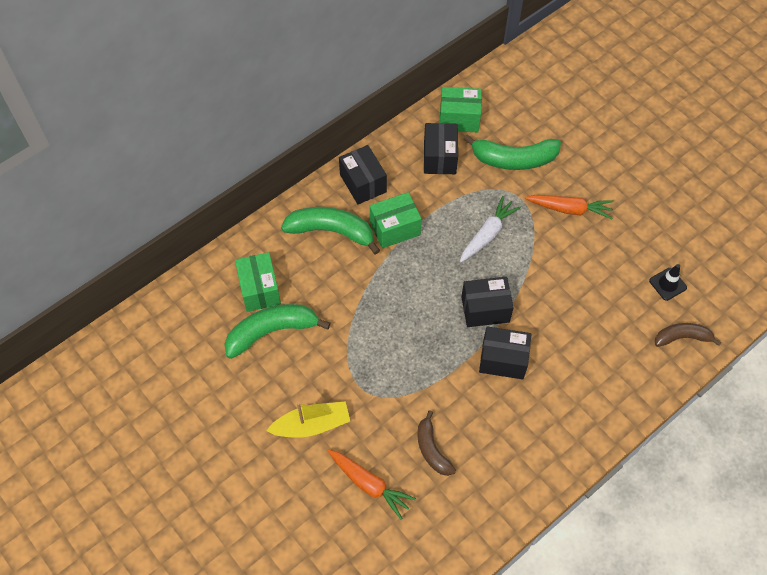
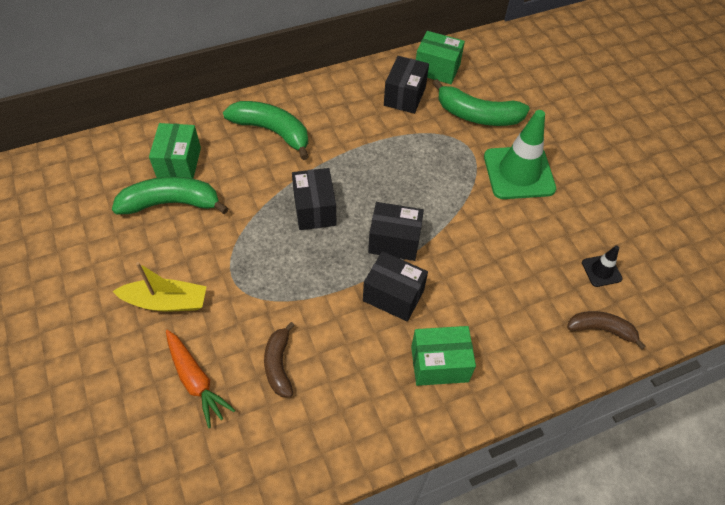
camera: 15 degrees right, 5 degrees down
black box [339,145,387,204] -> black box moved to [292,168,336,230]
green box [370,192,422,248] -> green box moved to [411,326,476,386]
white carrot [460,196,521,263] -> none
orange carrot [525,195,614,219] -> green traffic cone [484,110,556,199]

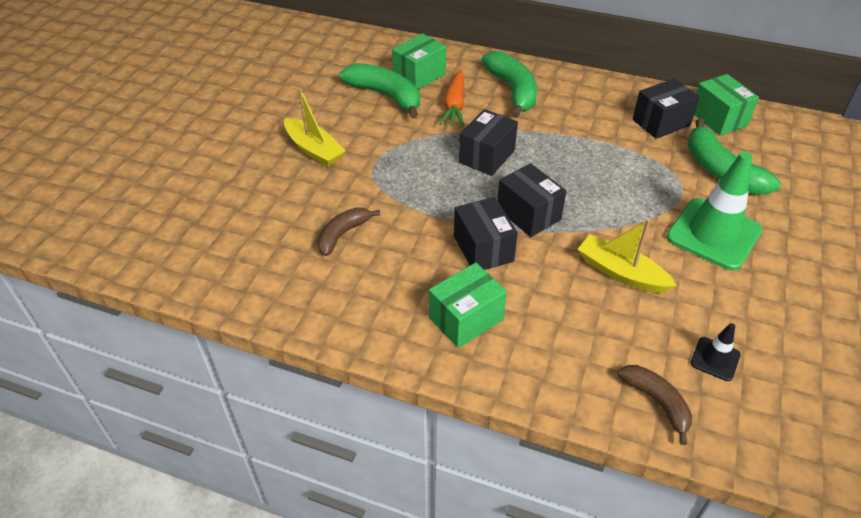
camera: 45 degrees right, 10 degrees down
orange carrot [166,330,235,428] -> orange carrot moved to [439,70,464,126]
green box [411,326,476,386] -> green box turned 75 degrees counterclockwise [429,263,507,348]
none -> yellow boat [578,219,677,293]

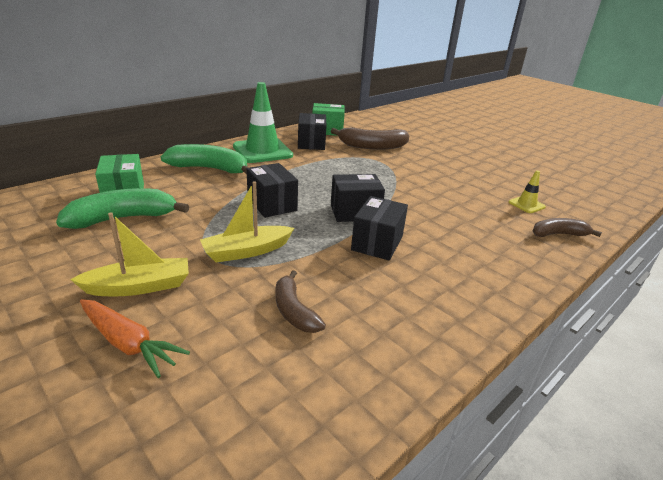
camera: 65 degrees left, 15 degrees down
green box [429,263,507,348] -> none
orange carrot [439,70,464,126] -> orange carrot moved to [80,299,190,378]
black box [454,197,518,270] -> black box turned 75 degrees counterclockwise [351,196,408,261]
yellow boat [578,219,677,293] -> yellow boat moved to [200,181,294,263]
green traffic cone [666,152,763,271] -> green traffic cone moved to [233,82,293,163]
green banana [687,118,781,194] -> brown banana [331,127,409,150]
black traffic cone [690,323,741,381] -> yellow traffic cone [508,170,546,213]

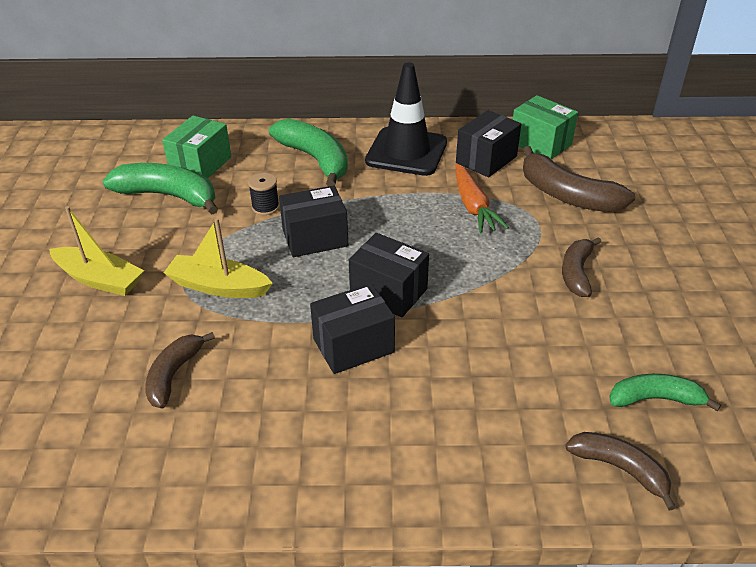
camera: 45 degrees right, 10 degrees up
orange carrot [80,299,190,378] -> orange carrot moved to [455,164,509,233]
green traffic cone [233,82,293,163] -> black traffic cone [365,62,447,176]
black box [246,163,298,218] -> black box turned 60 degrees clockwise [279,185,348,257]
yellow traffic cone [508,170,546,213] -> green banana [609,374,721,411]
none -> black spool [248,173,280,215]
none -> brown banana [562,237,601,297]

